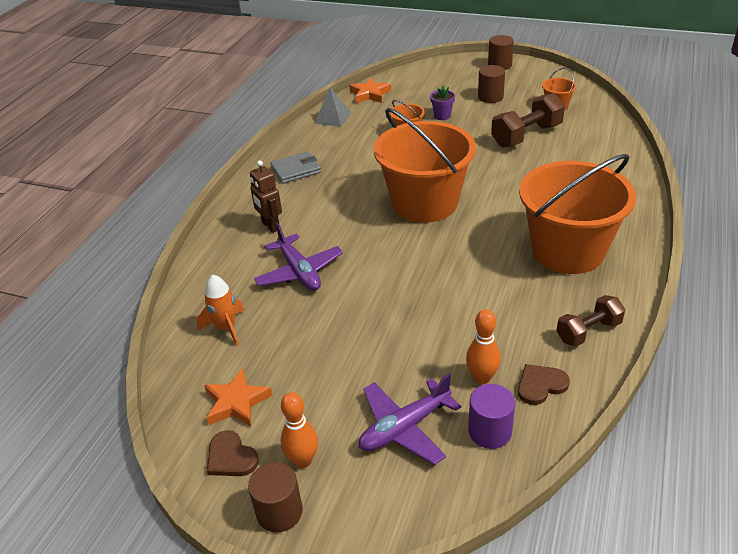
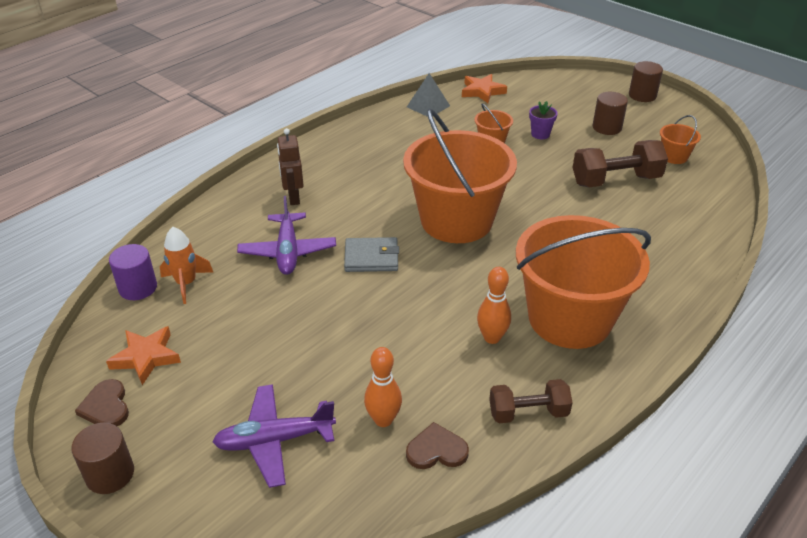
camera: 20 degrees right, 0 degrees up
grey wallet [271,151,321,184] -> grey wallet moved to [344,237,399,272]
orange bowling pin [281,392,318,468] -> orange bowling pin moved to [477,267,511,344]
purple cylinder [468,384,515,449] -> purple cylinder moved to [109,244,157,300]

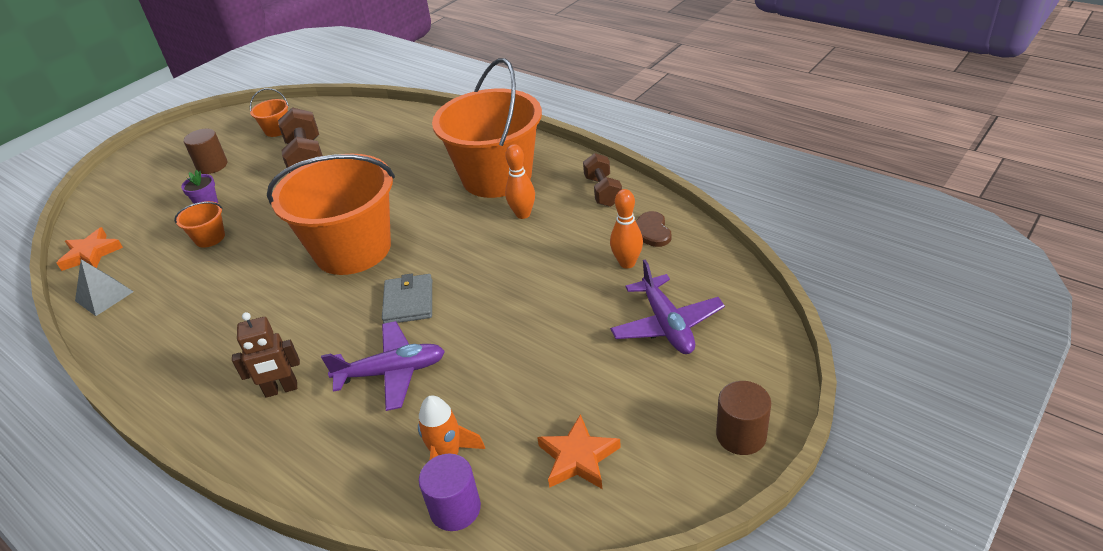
camera: 90 degrees left, 0 degrees up
brown heart [75,379,129,426] -> none
brown cylinder [629,61,663,102] -> none

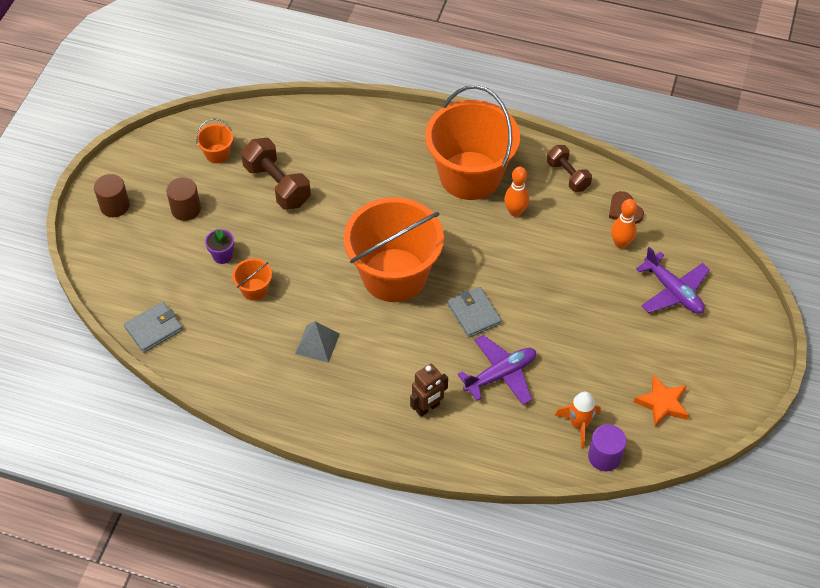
camera: 25 degrees left, 15 degrees up
orange star [57,227,123,271] -> grey wallet [124,302,183,353]
grey pyramid [75,259,134,316] -> grey pyramid moved to [295,321,340,363]
brown cylinder [716,381,771,455] -> brown cylinder moved to [94,174,130,217]

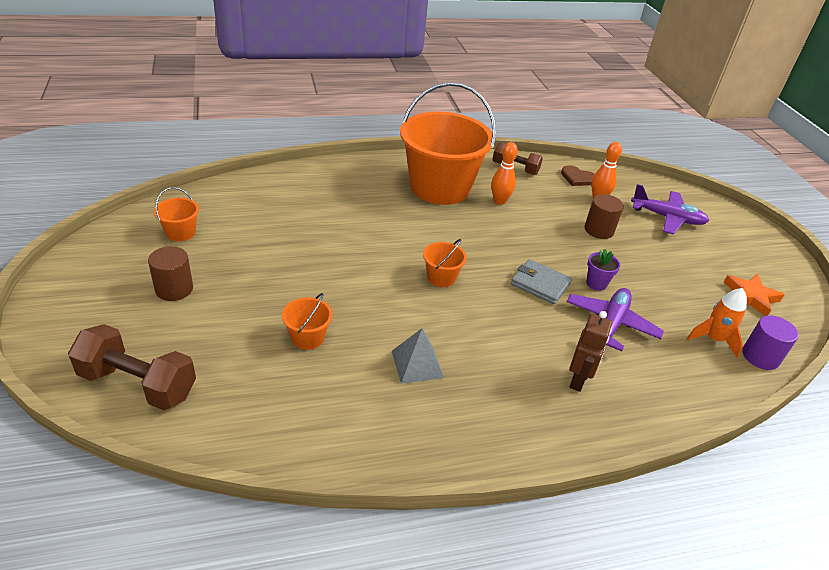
camera: 35 degrees left, 15 degrees down
brown cylinder [94,174,130,217] -> brown cylinder moved to [584,194,624,239]
grey wallet [124,302,183,353] -> none
purple flower pot [205,229,234,264] -> purple flower pot moved to [586,249,620,291]
brown dumbbell [241,138,311,210] -> brown dumbbell moved to [68,324,196,410]
orange bucket [344,197,444,302] -> orange bucket [423,239,467,287], size x0.40

